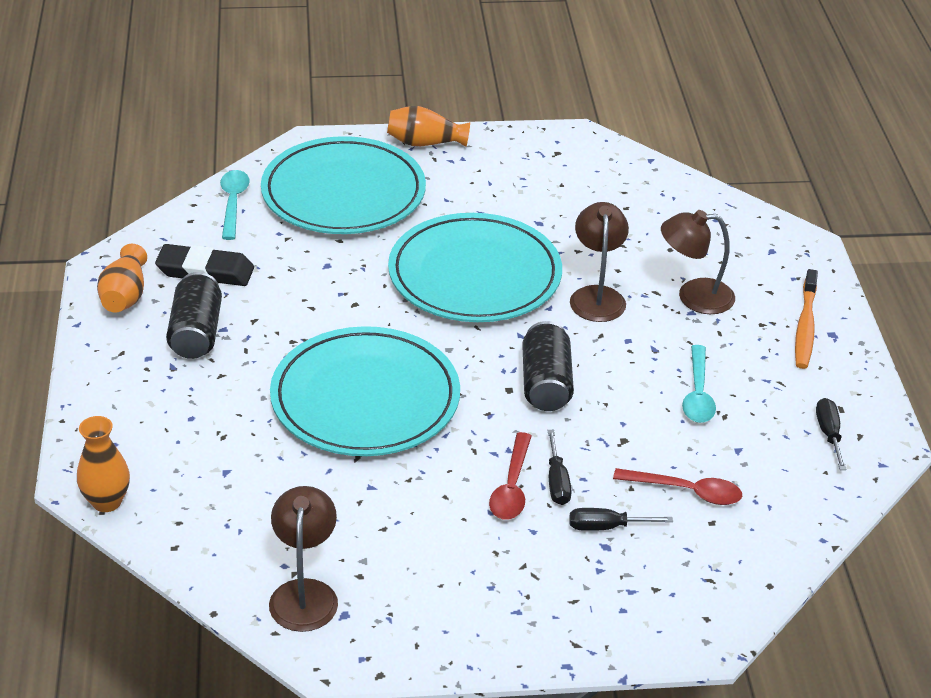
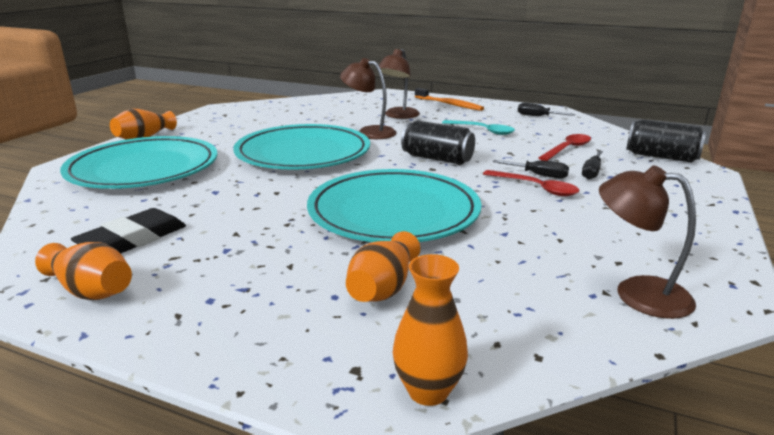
camera: 60 degrees left, 15 degrees down
black can [166,272,222,359] -> black can moved to [627,119,706,163]
turquoise spoon [220,170,250,240] -> none
none -> orange vase [346,231,420,302]

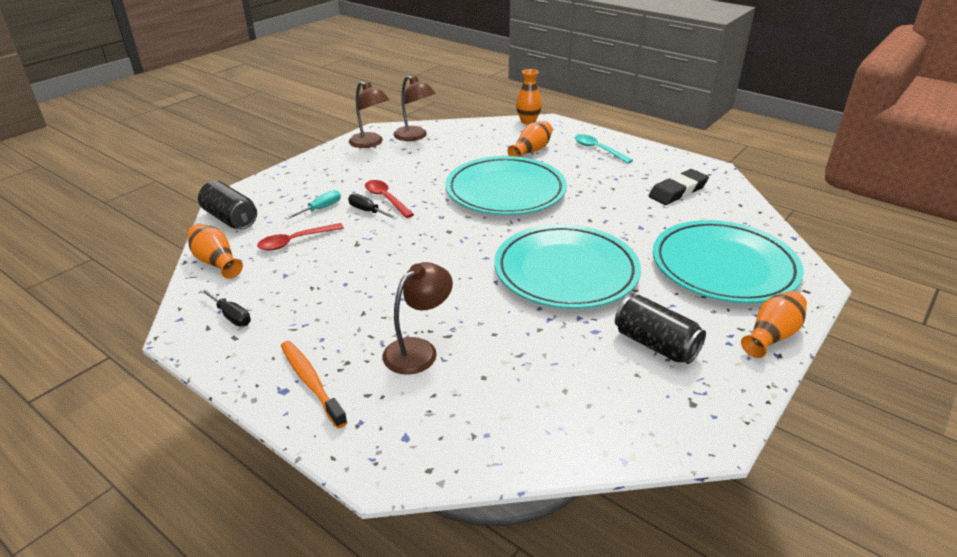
camera: 165 degrees left, 10 degrees up
orange vase [35,242,132,300] -> orange vase moved to [188,224,243,279]
brown lamp [340,58,397,139] -> brown lamp moved to [349,81,390,148]
black can [401,121,475,165] -> black can moved to [615,295,706,364]
turquoise spoon [442,120,515,135] -> turquoise spoon moved to [575,135,633,163]
black screwdriver [582,150,603,180] -> turquoise screwdriver [285,190,341,219]

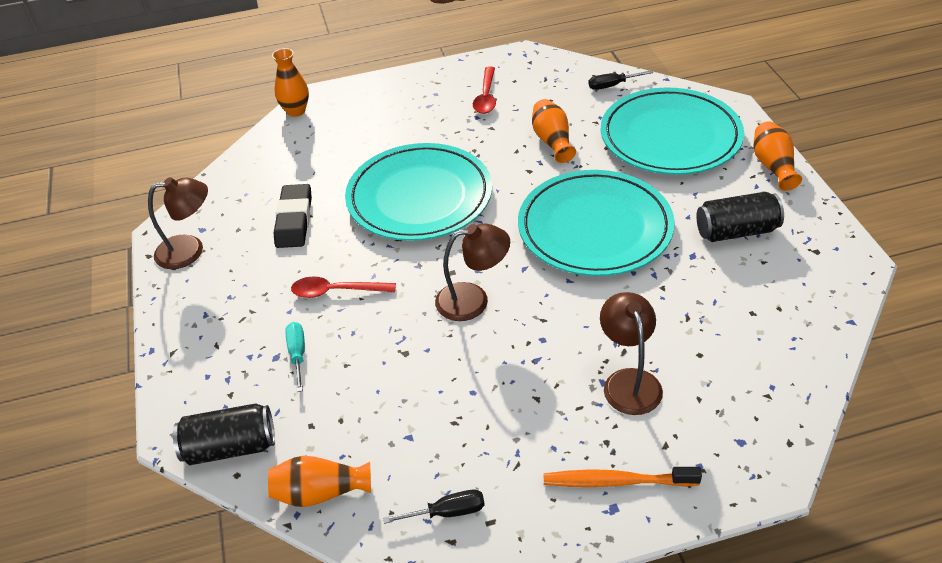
camera: 50 degrees left, 10 degrees up
red spoon [257,223,344,251] -> red spoon moved to [473,67,496,114]
black screwdriver [348,193,398,219] -> black screwdriver moved to [589,70,653,90]
brown lamp [393,76,436,141] -> brown lamp moved to [435,224,510,321]
orange vase [508,121,552,157] -> orange vase moved to [532,99,576,163]
turquoise spoon [575,135,633,163] -> none
black eraser [648,169,709,205] -> black eraser moved to [274,184,312,248]

